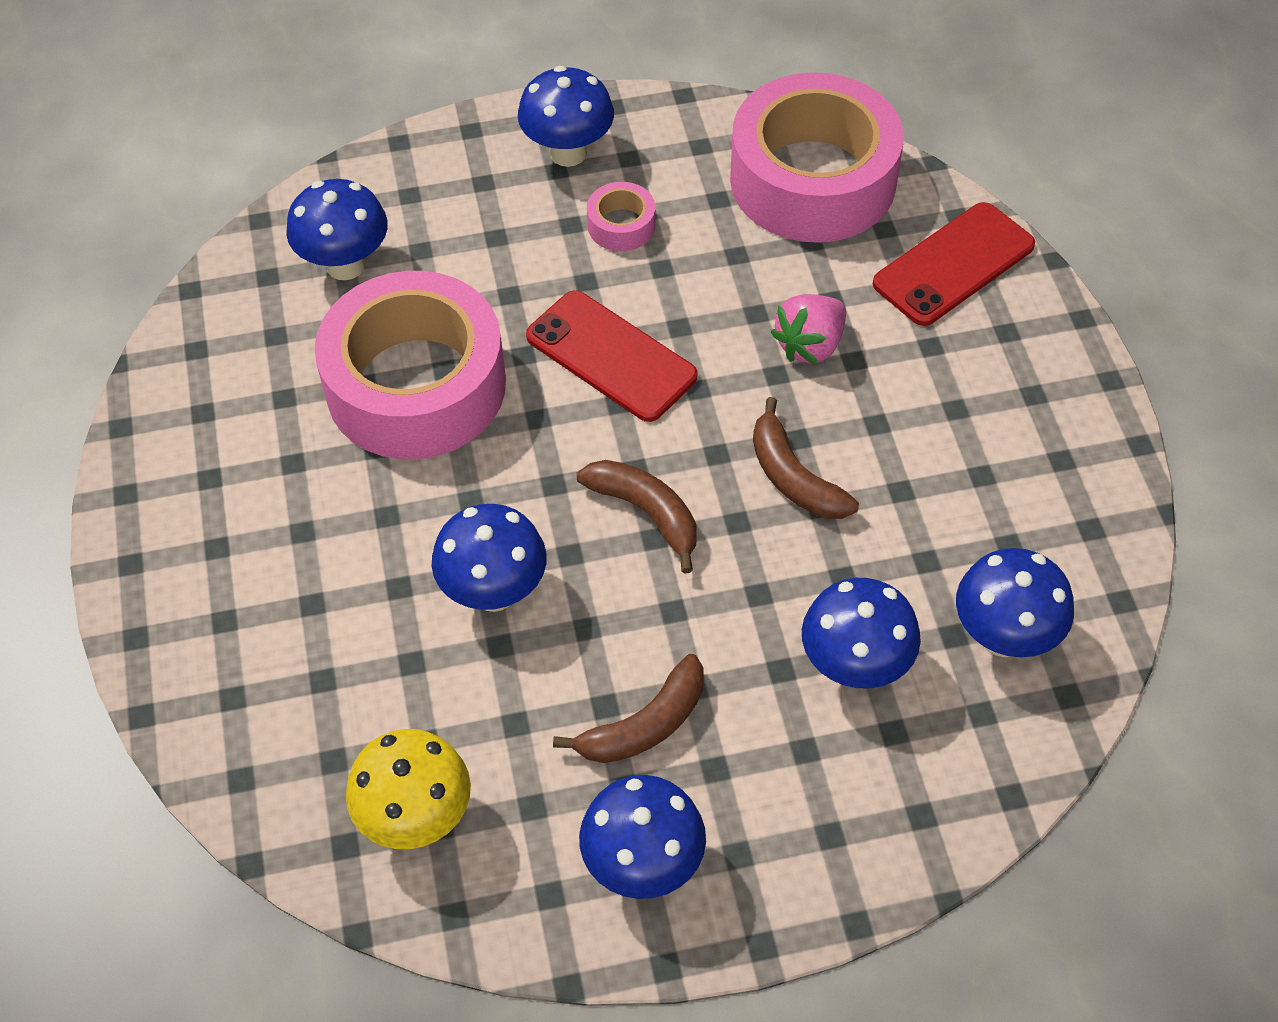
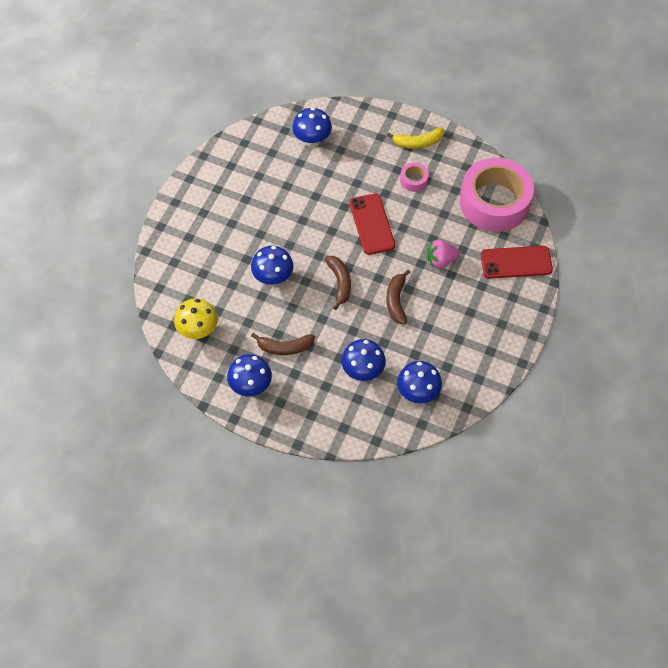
camera: 35 degrees right, 5 degrees up
pink tape [315,271,506,459] -> none
blue mushroom [518,66,614,167] -> yellow banana [387,127,444,149]

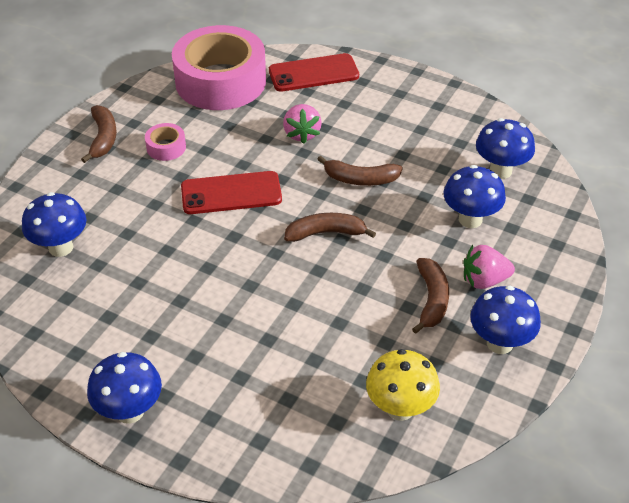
camera: 85 degrees left, 15 degrees down
blue mushroom [251,246,293,286] -> blue mushroom moved to [87,352,162,424]
yellow banana [387,127,444,149] -> brown banana [81,105,117,163]
red phone [481,246,553,279] -> red phone turned 75 degrees clockwise [269,53,359,92]
none -> pink strawberry [463,245,515,289]

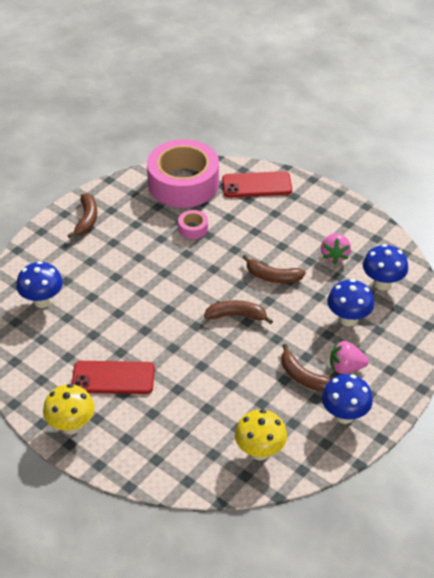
camera: 10 degrees right, 0 degrees up
blue mushroom [87,352,162,424] -> yellow mushroom [43,384,95,434]
pink tape [145,123,186,161] -> pink tape moved to [178,210,208,239]
red phone [181,171,282,214] -> red phone moved to [72,361,155,394]
pink strawberry [283,104,322,144] -> pink strawberry moved to [321,233,351,264]
brown banana [412,258,449,334] -> brown banana turned 120 degrees clockwise [281,344,331,392]

